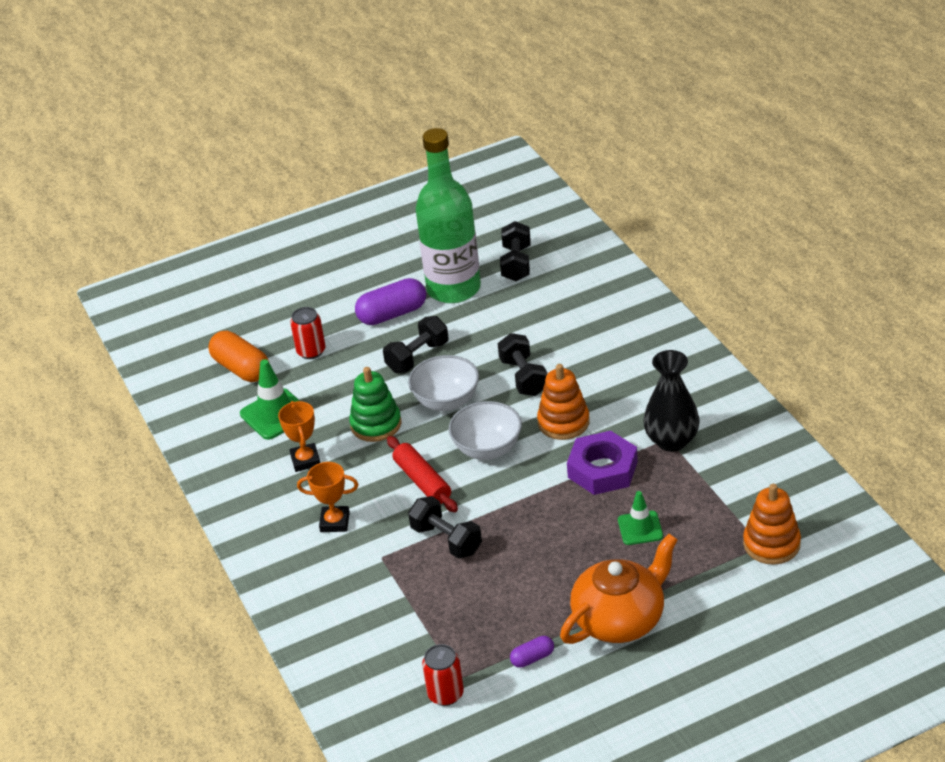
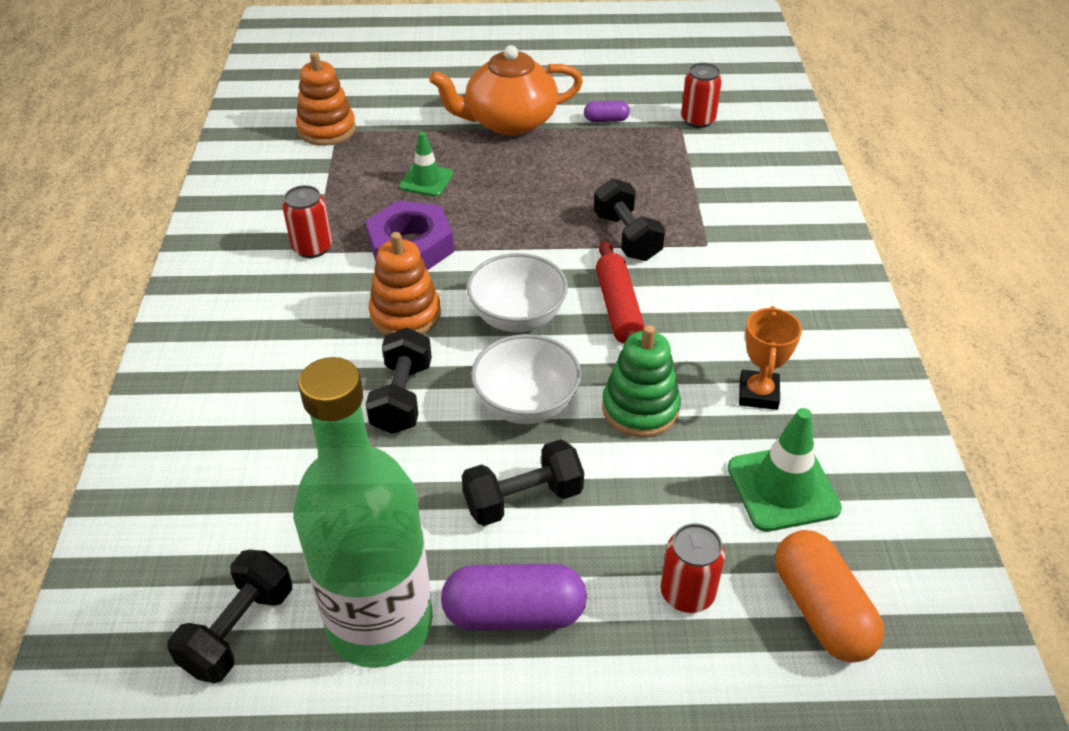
camera: 160 degrees left, 5 degrees up
orange trophy [297,462,358,532] -> none
black vase [644,350,700,452] -> red can [283,185,332,258]

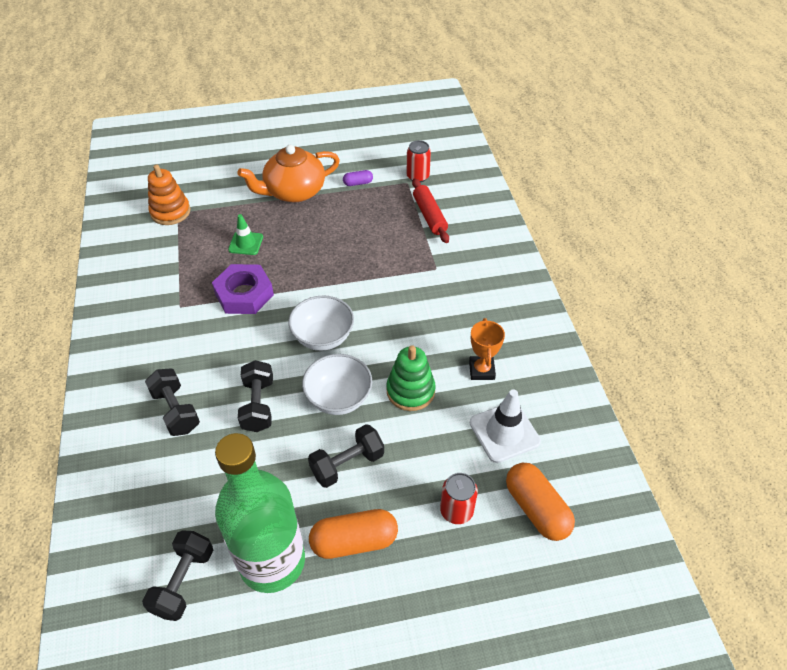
camera: 10 degrees left, 5 degrees up
red can [283,185,332,258] -> none
orange stacking toy [368,232,441,335] -> none
purple capsule [441,564,587,631] -> orange capsule [309,509,398,559]
black dumbbell [594,178,665,261] -> black dumbbell moved to [145,368,200,436]
red rolling pin [596,240,645,343] -> red rolling pin moved to [412,178,449,243]
green traffic cone [728,408,842,532] -> white traffic cone [470,389,541,463]

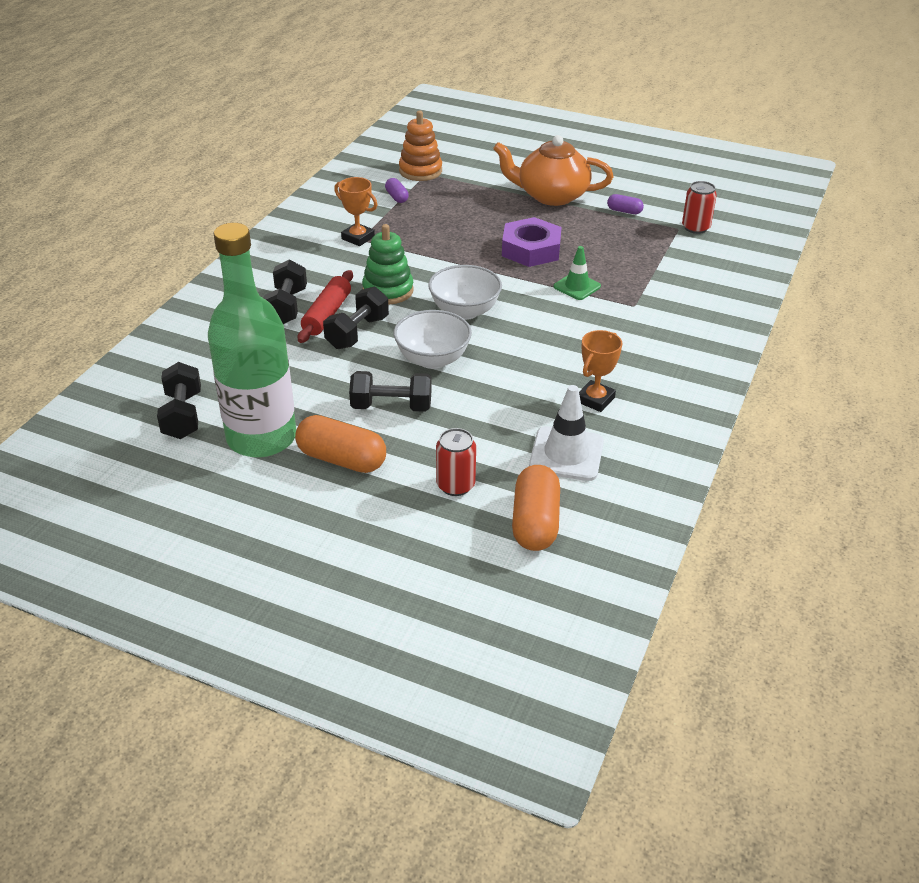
camera: 35 degrees right, 10 degrees down
black dumbbell [142,530,213,621] -> black dumbbell turned 60 degrees counterclockwise [157,362,201,439]
purple nut [212,264,274,314] -> purple nut moved to [502,217,562,267]
green traffic cone [228,214,263,255] -> green traffic cone moved to [554,246,601,300]
green stacking toy [386,345,436,411] -> green stacking toy moved to [362,224,414,305]
red rolling pin [412,178,449,243] -> red rolling pin moved to [297,270,353,343]
none -> orange trophy [334,177,377,246]
none -> purple capsule [385,178,409,203]

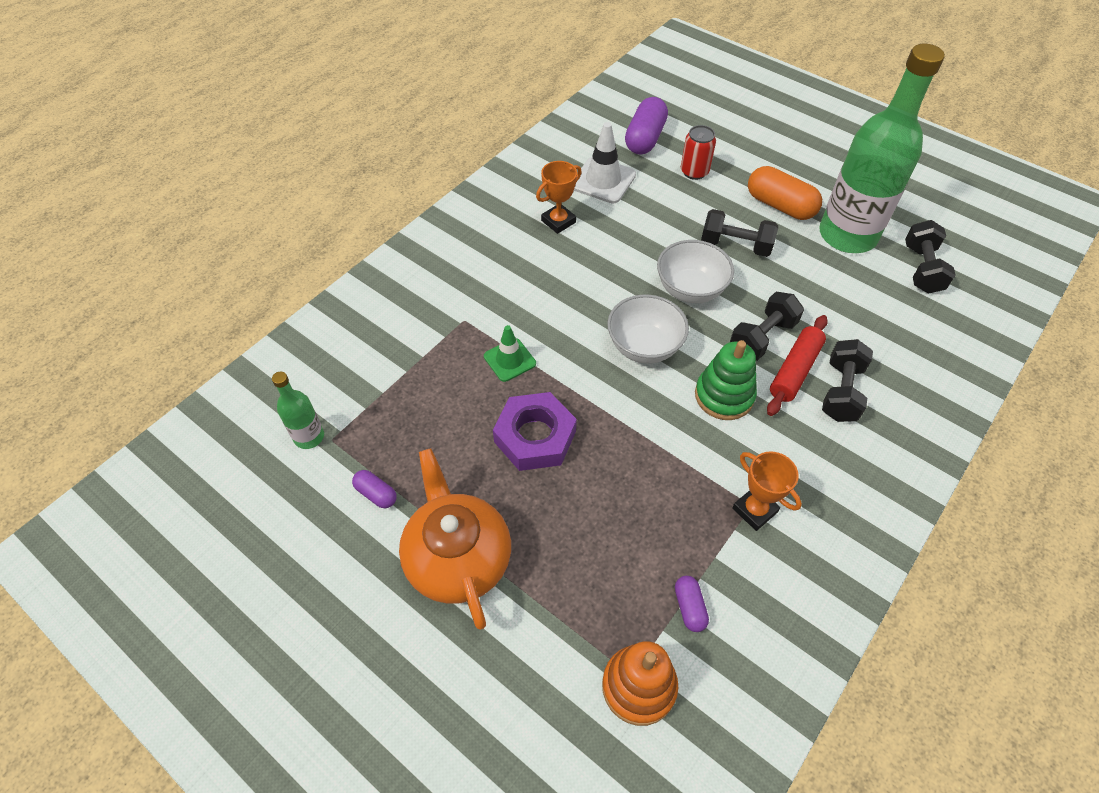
camera: 165 degrees left, 15 degrees up
orange teapot [493,135,613,206] -> orange teapot turned 135 degrees counterclockwise [399,448,511,630]
orange capsule [512,465,560,551] -> purple capsule [625,97,668,155]
red can [682,181,717,234] -> green bottle [272,372,324,449]

